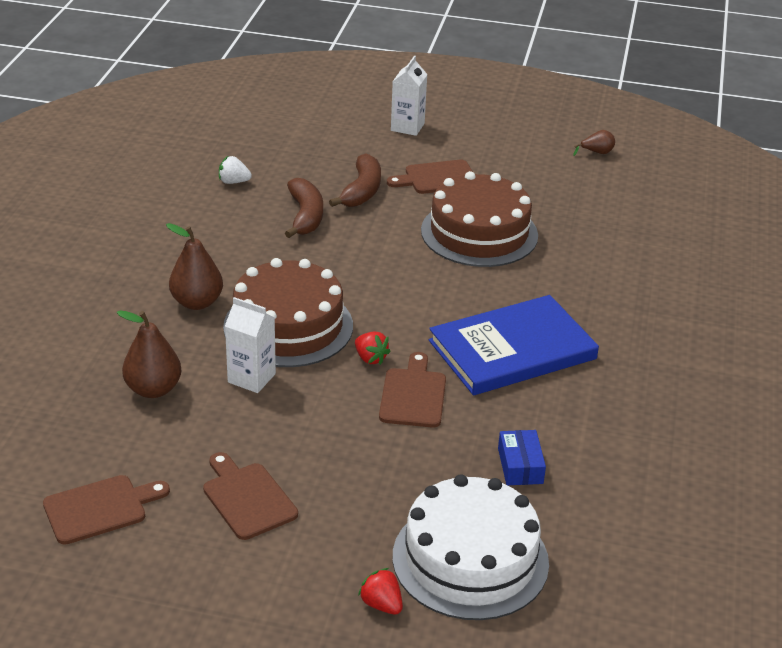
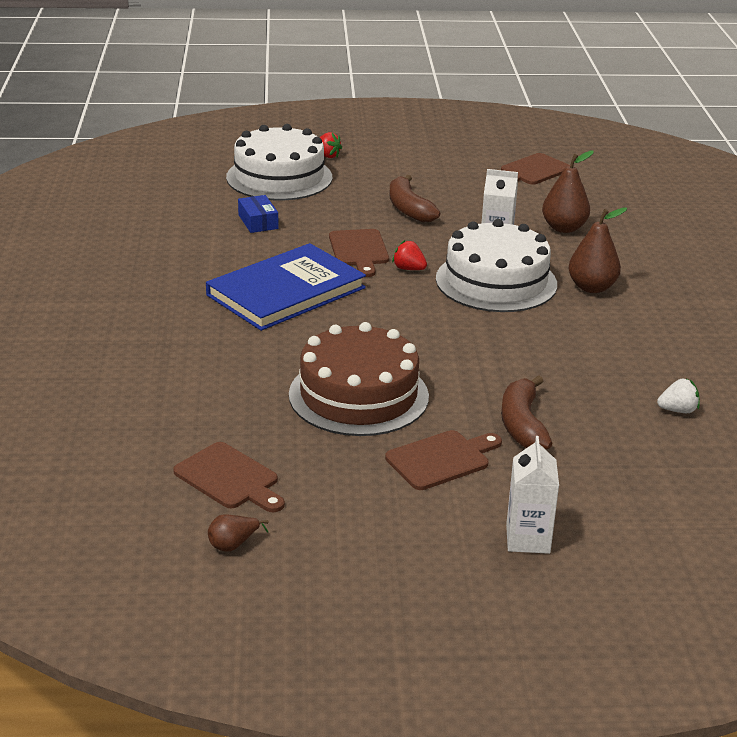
camera: 165 degrees right, 5 degrees down
brown cutting board [203,452,298,540] -> brown cutting board moved to [173,442,285,512]
brown cake [223,258,353,367] -> white cake [436,219,557,312]
brown banana [285,178,323,238] -> brown banana moved to [389,175,440,223]

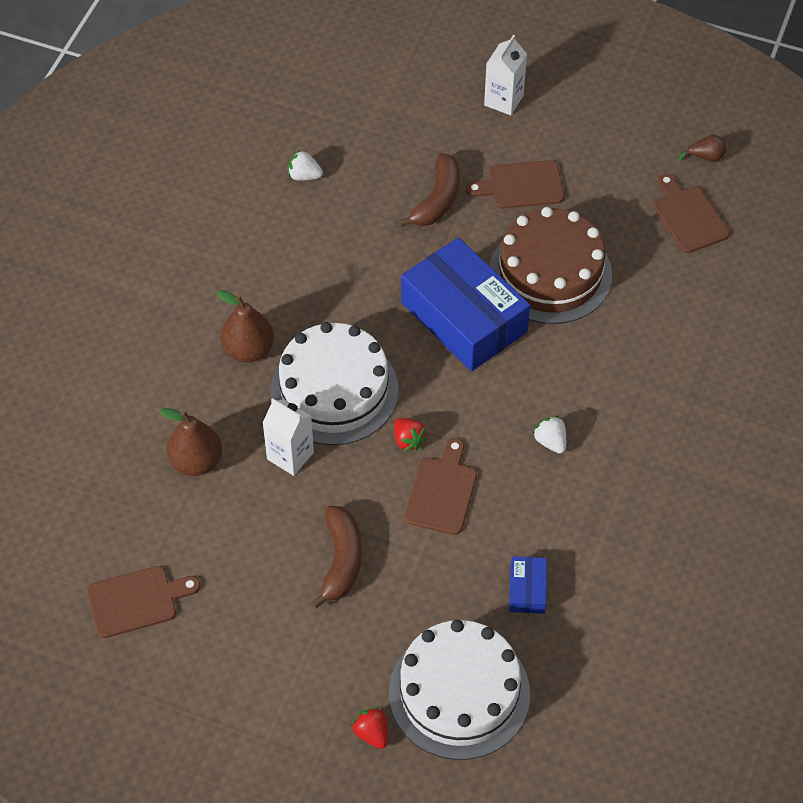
camera: 155 degrees left, 25 degrees up
blue book [206,243,366,331] -> white strawberry [532,415,566,454]
none -> blue box [401,237,530,371]

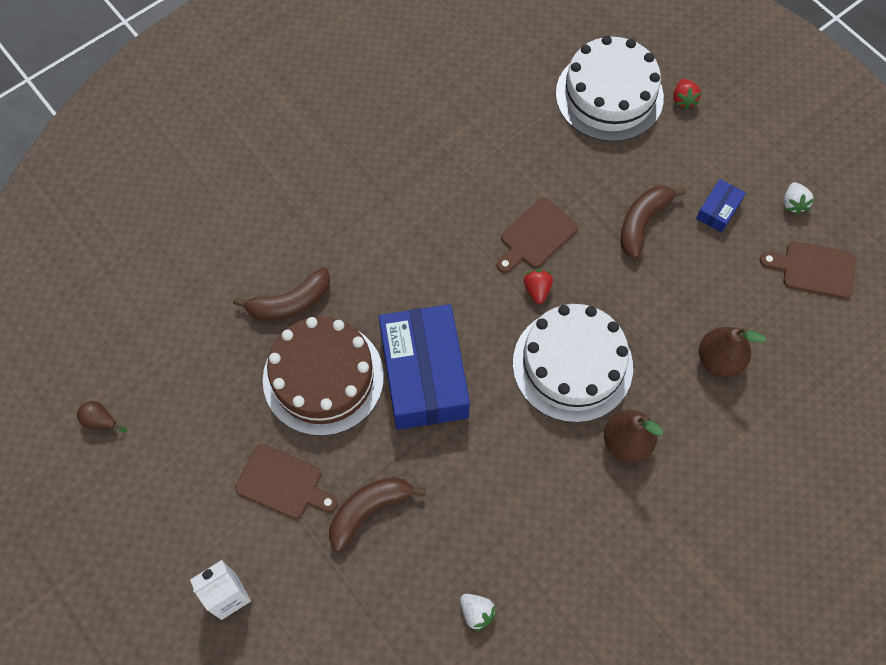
camera: 150 degrees left, 10 degrees up
white carton [263,398,314,476] -> none
blue box [509,556,547,614] -> blue box moved to [696,179,746,233]
white strawberry [532,415,566,454] -> white strawberry moved to [784,182,814,214]
brown cutting board [653,174,730,253] -> none
none -> brown banana [233,267,330,321]

